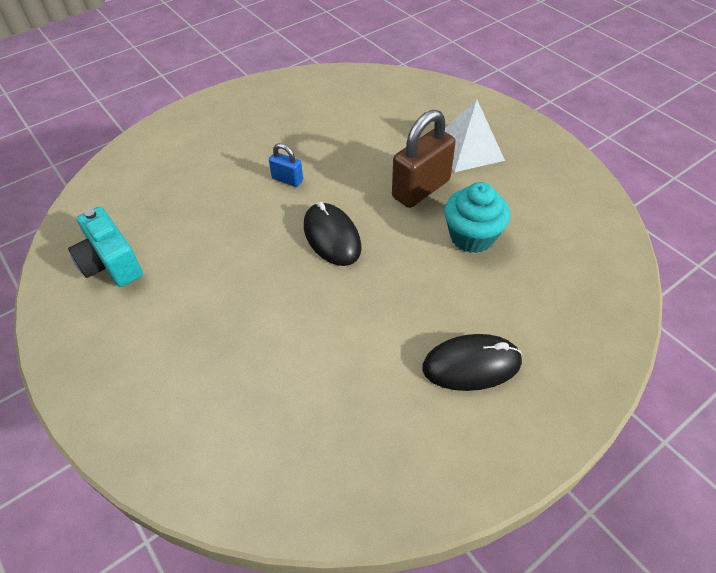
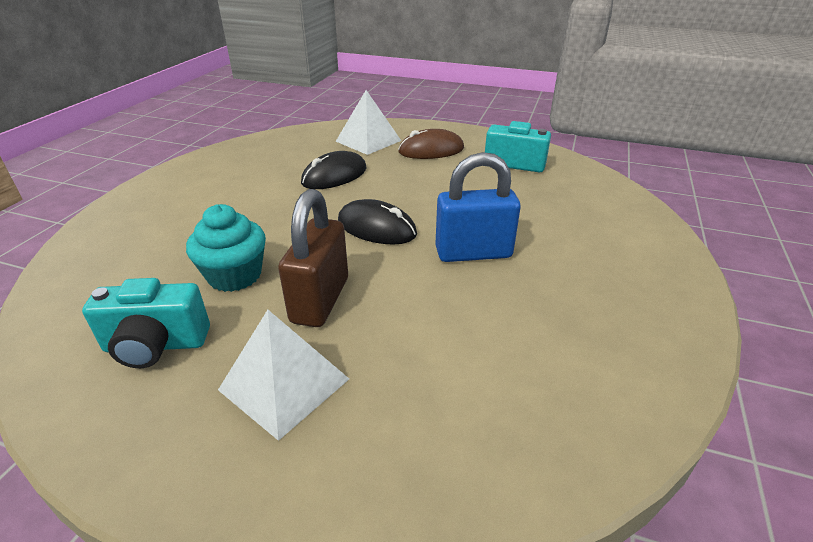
camera: 145 degrees right, 15 degrees down
blue padlock [269,143,303,187] -> blue padlock [435,152,521,262], size x1.99
black mouse [422,334,522,391] -> black mouse moved to [301,151,367,189]
none -> turquoise camera [82,278,210,368]
none -> white pyramid [336,90,401,155]
none -> brown mouse [398,129,464,159]

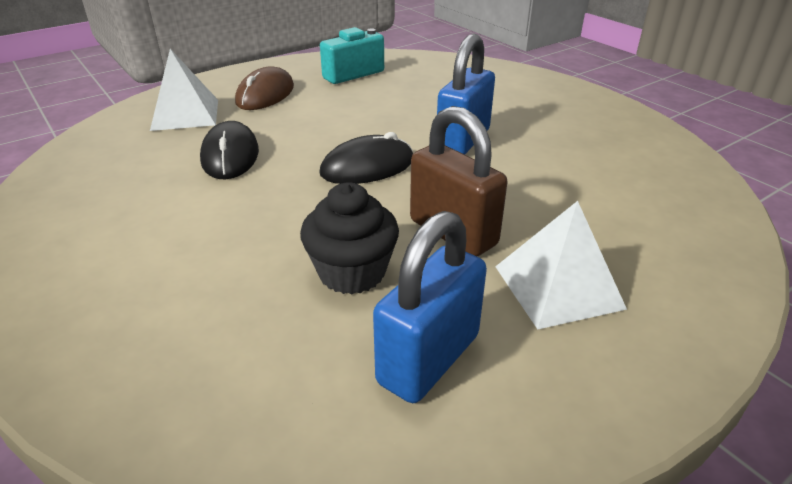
camera: 55 degrees left, 0 degrees up
turquoise camera [82,278,210,368] -> blue padlock [373,211,487,403]
turquoise cupcake [186,204,266,292] -> black cupcake [300,182,399,294]

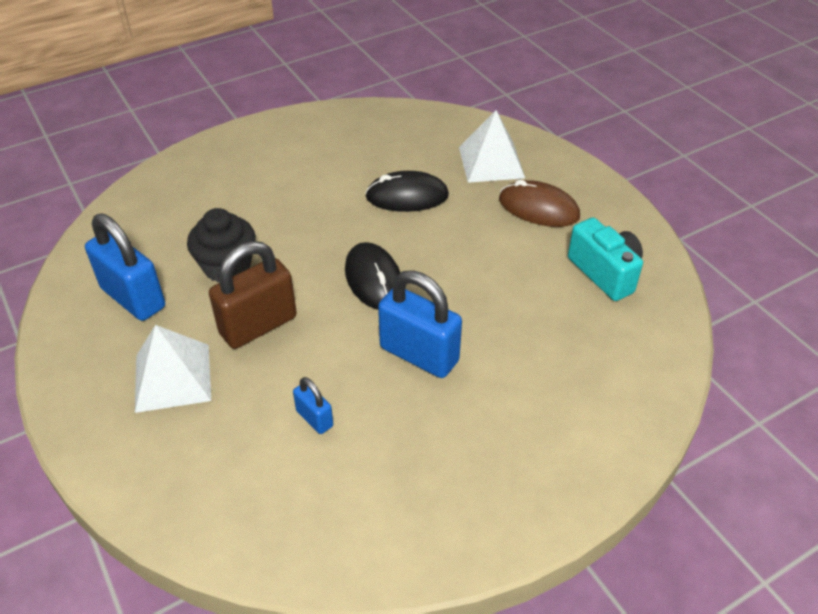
camera: 95 degrees right, 10 degrees up
none -> blue padlock [293,377,333,434]

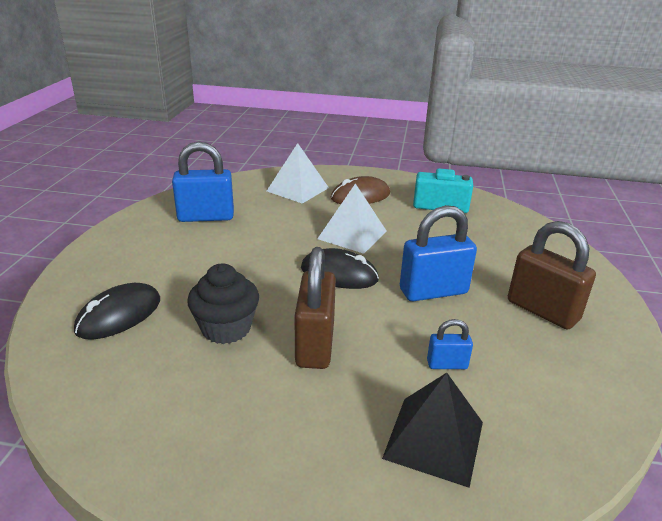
camera: 50 degrees left, 15 degrees down
blue padlock [85,214,165,321] -> blue padlock moved to [172,142,234,222]
white pyramid [135,325,211,413] -> white pyramid moved to [317,183,387,254]
black mouse [365,171,449,212] -> black mouse moved to [74,283,160,340]
none -> black pyramid [382,373,483,488]
none -> brown padlock [508,221,596,330]

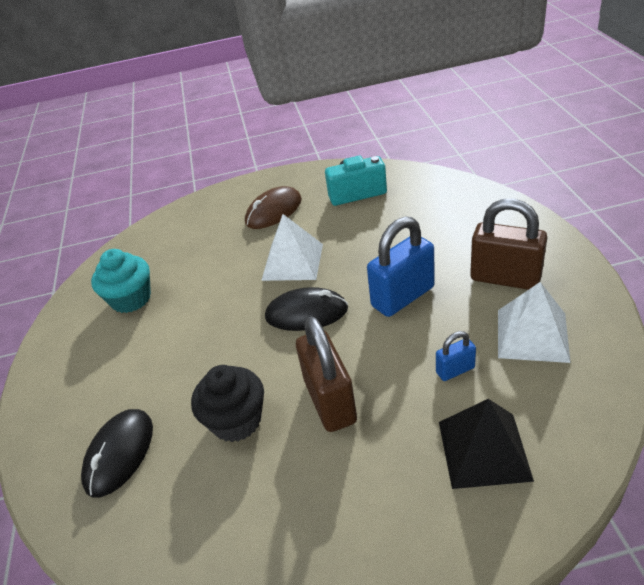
camera: 15 degrees left, 10 degrees up
blue padlock [172,142,234,222] -> turquoise cupcake [91,249,151,313]
white pyramid [267,143,329,204] -> white pyramid moved to [498,282,571,363]

